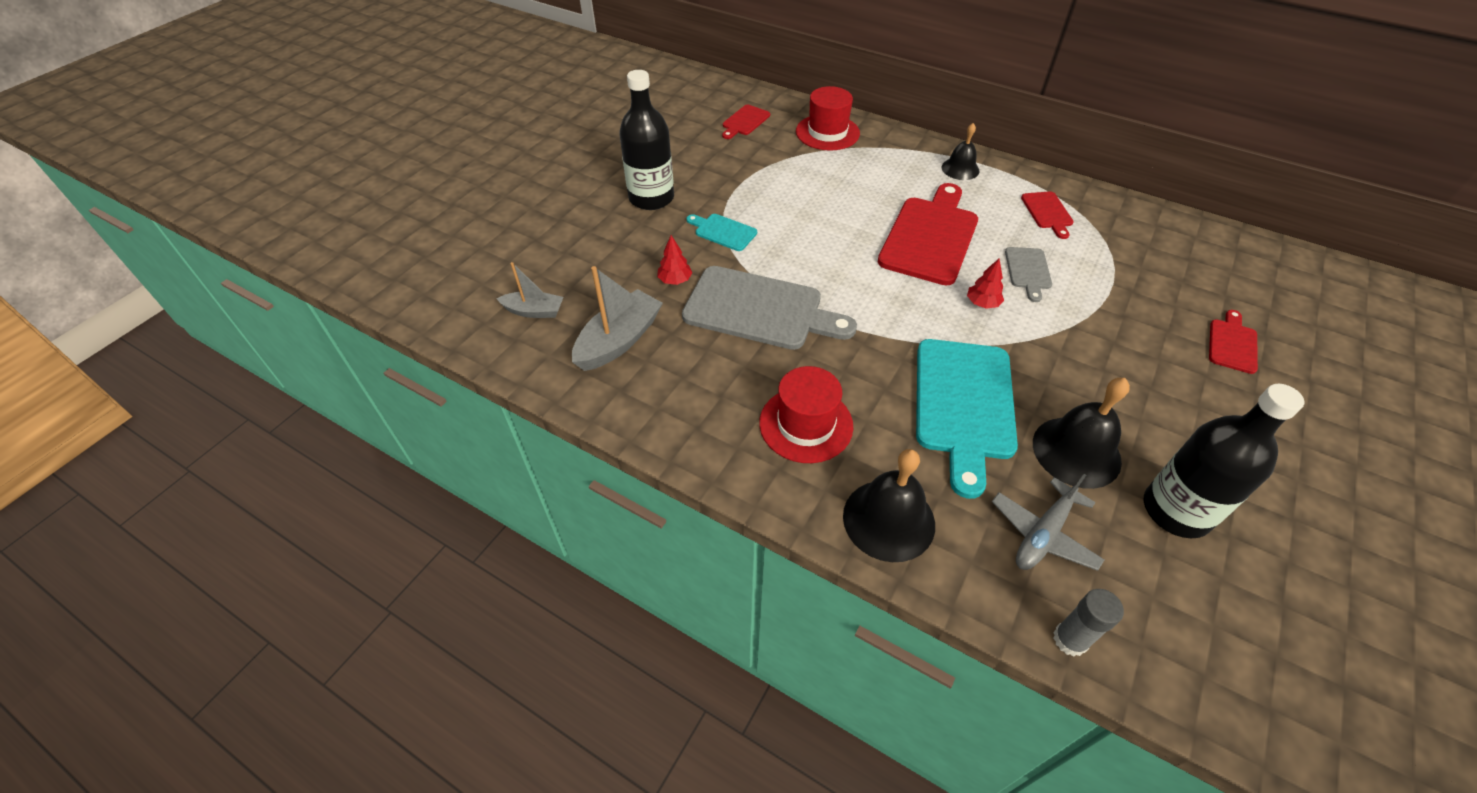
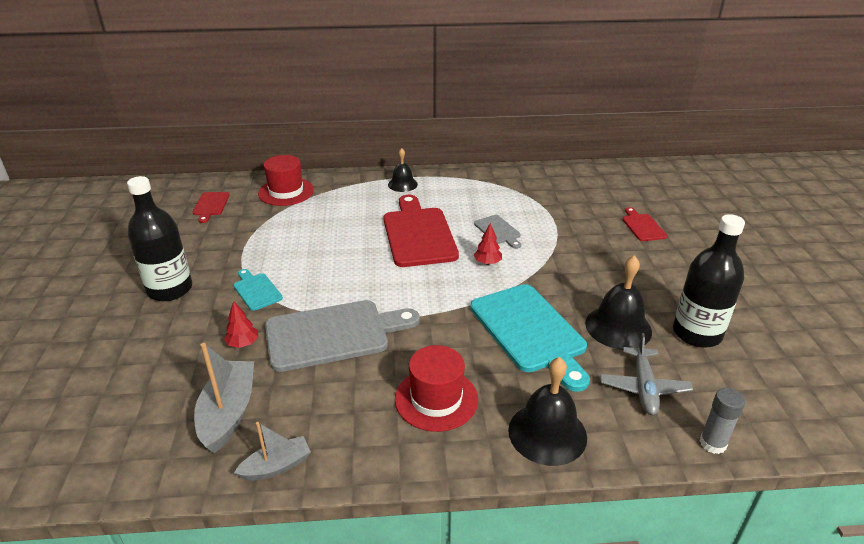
camera: 35 degrees left, 15 degrees down
grey boat [496,262,564,318] -> grey boat moved to [234,422,311,481]
turquoise cutting board [687,214,757,251] -> turquoise cutting board turned 60 degrees clockwise [234,269,283,311]
red cutting board [1021,191,1074,239] -> none

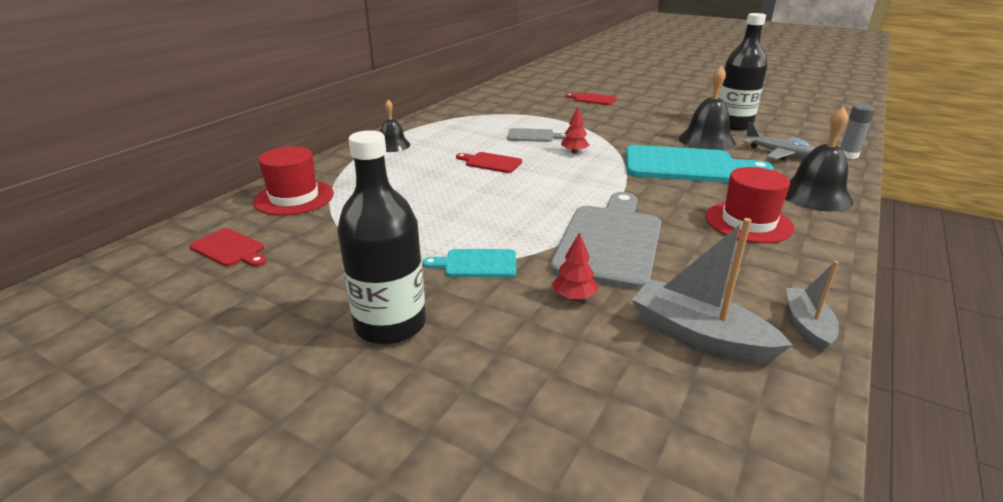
camera: 55 degrees left, 5 degrees down
red cutting board [383,195,459,267] -> red cutting board [456,152,522,173], size x0.48

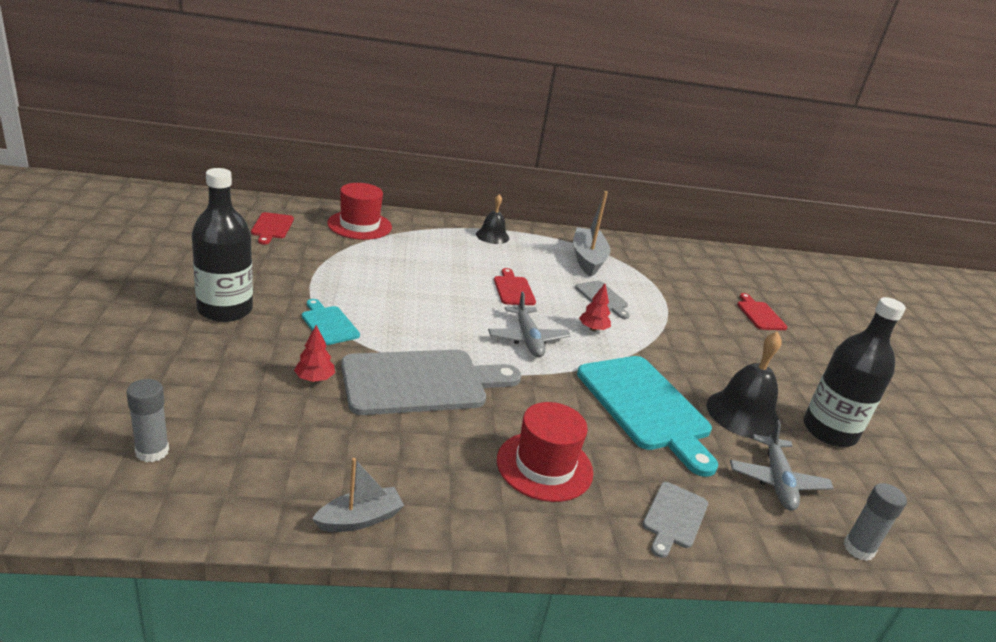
camera: 50 degrees right, 0 degrees up
grey boat [632,218,792,364] -> grey boat moved to [573,191,611,277]
black bell [785,107,853,212] -> grey cutting board [642,482,708,558]
none -> grey glue stick [126,379,169,462]
none -> grey plane [488,291,571,357]

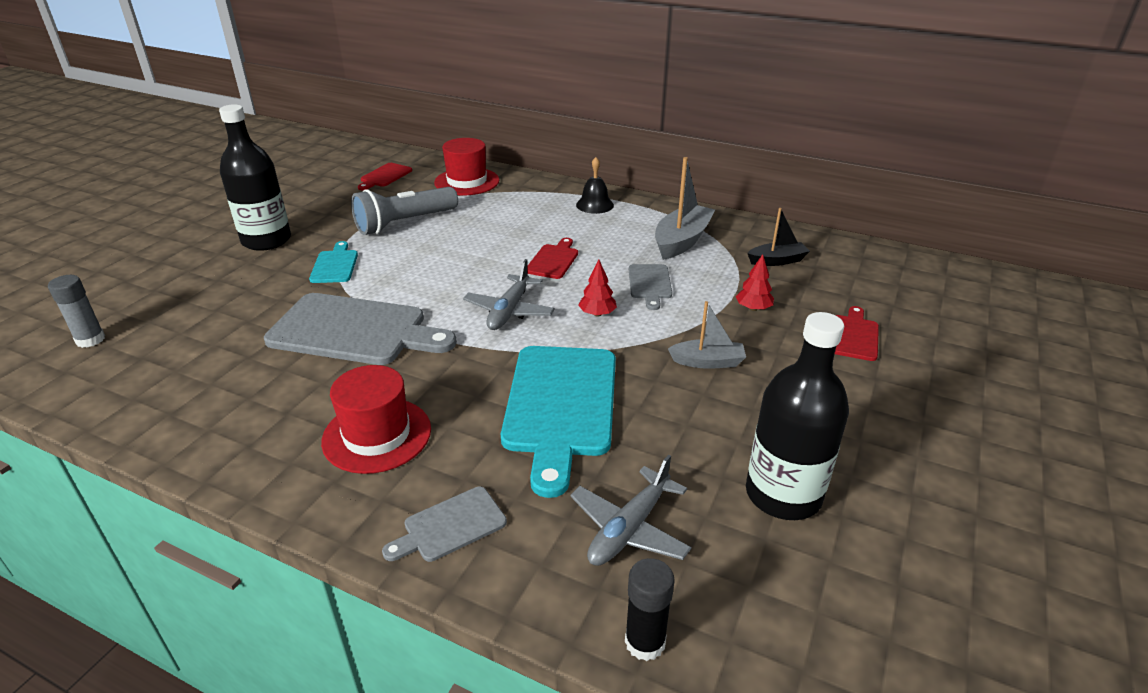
camera: 35 degrees right, 5 degrees up
red tree [294,325,335,382] -> red tree moved to [735,254,774,311]
grey boat [312,458,404,532] -> grey boat moved to [668,301,746,369]
black bell [706,331,782,439] -> none
grey glue stick [844,483,907,561] -> black glue stick [625,558,675,661]
none -> grey flashlight [351,187,458,235]
none -> black boat [747,208,810,266]

